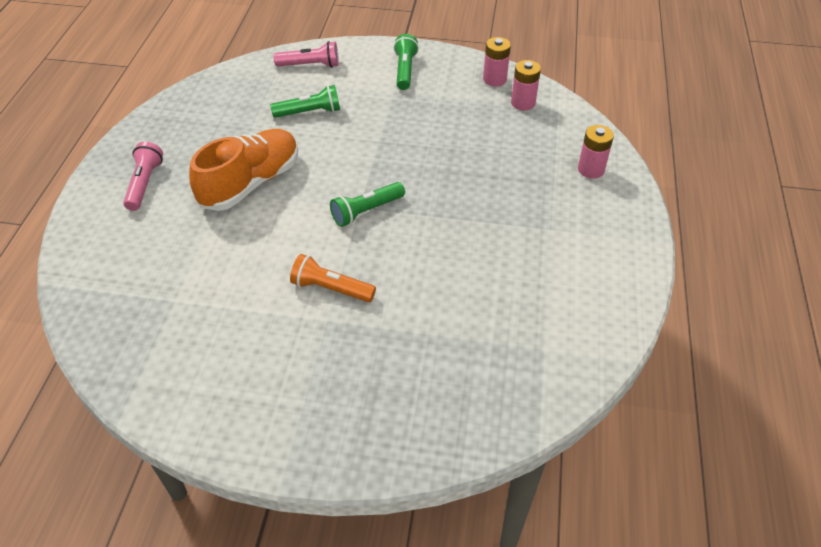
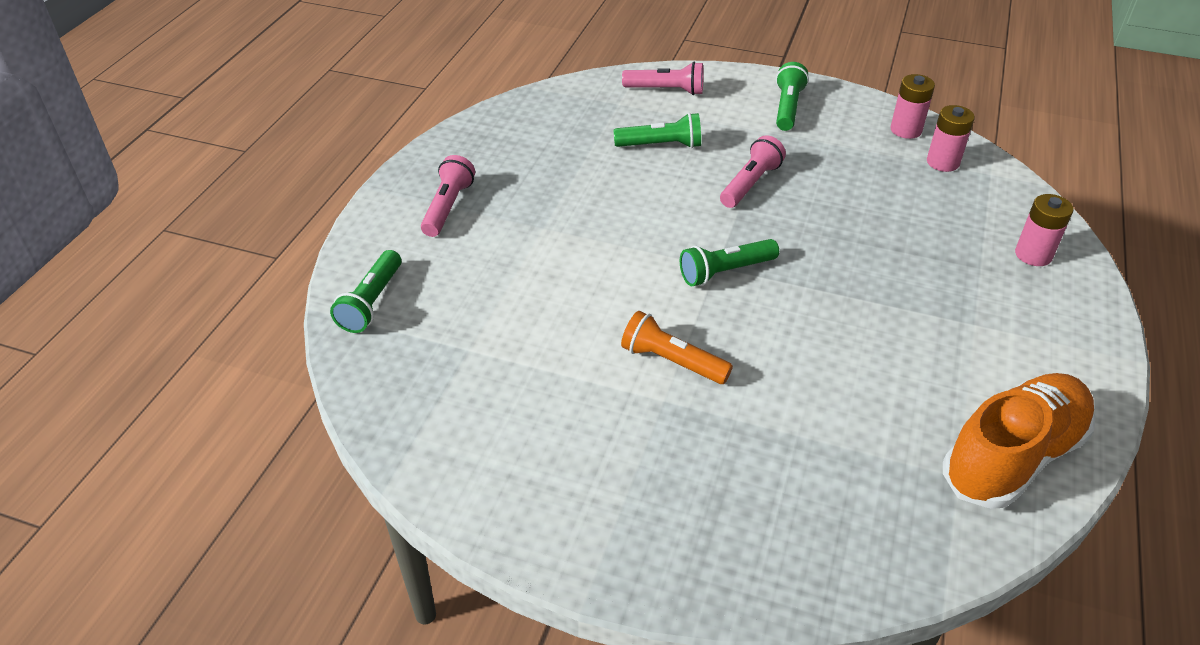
camera: 10 degrees right, 5 degrees down
orange shoe [189,129,298,211] -> orange shoe moved to [943,373,1095,509]
none -> green flashlight [330,250,401,333]
none -> pink flashlight [720,135,786,208]

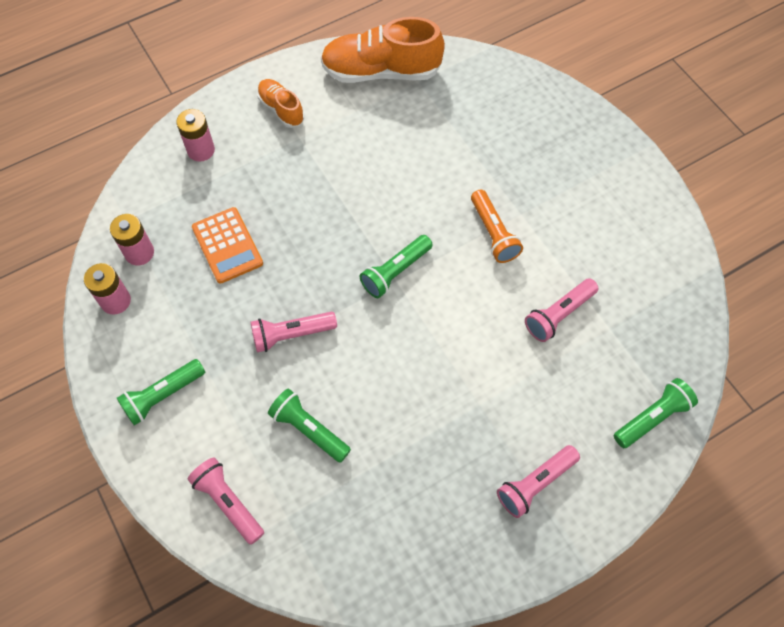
camera: 140 degrees left, 20 degrees up
green flashlight [680,239,779,286] -> green flashlight turned 120 degrees clockwise [360,235,433,298]
none -> orange calculator [192,207,263,284]
none -> orange shoe [257,79,304,128]
none -> pink flashlight [525,278,598,342]

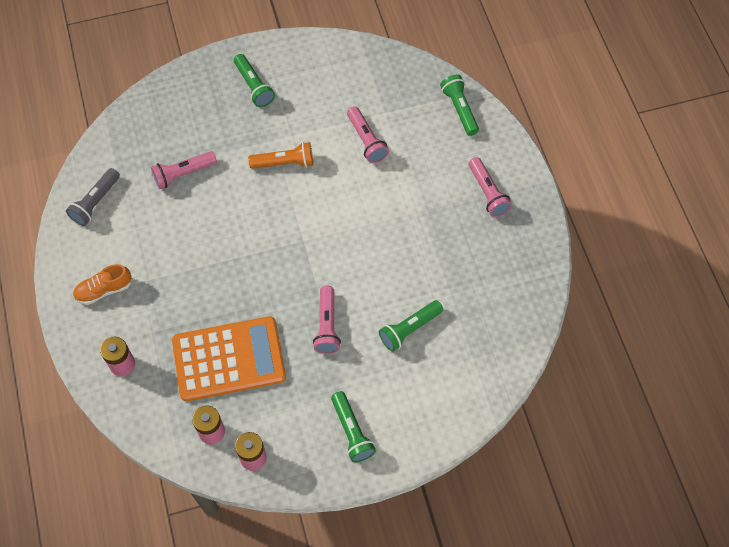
camera: 75 degrees left, 0 degrees up
pink flashlight [188,457,264,545] -> pink flashlight moved to [151,151,217,189]
orange calculator [192,207,263,284] -> orange calculator [172,316,286,401], size x1.65
orange shoe [321,17,445,83] -> grey flashlight [66,168,120,226]
green flashlight [360,235,433,298] -> green flashlight moved to [234,54,275,107]

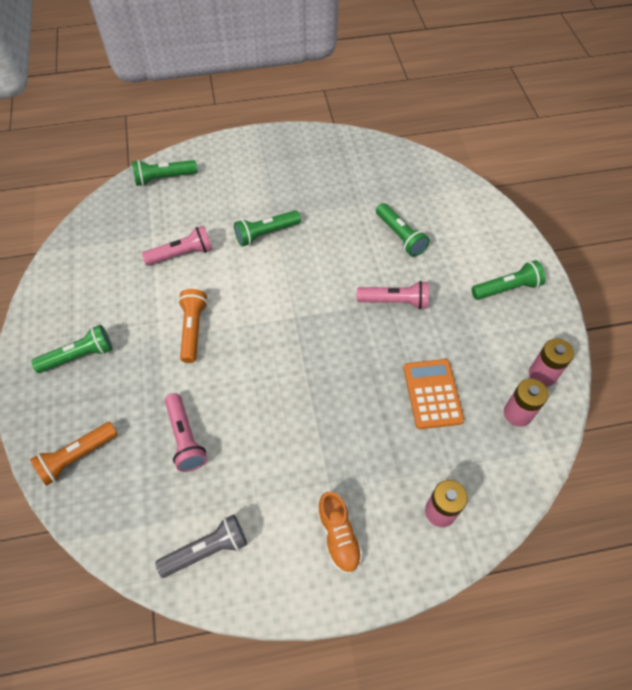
camera: 85 degrees left, 5 degrees down
grey flashlight [66,168,120,226] -> grey flashlight turned 60 degrees counterclockwise [155,514,247,578]
orange calculator [172,316,286,401] -> orange calculator [404,359,464,429], size x0.61
pink flashlight [469,157,512,217] -> none
none -> orange flashlight [30,422,118,486]
none -> green flashlight [234,210,301,247]

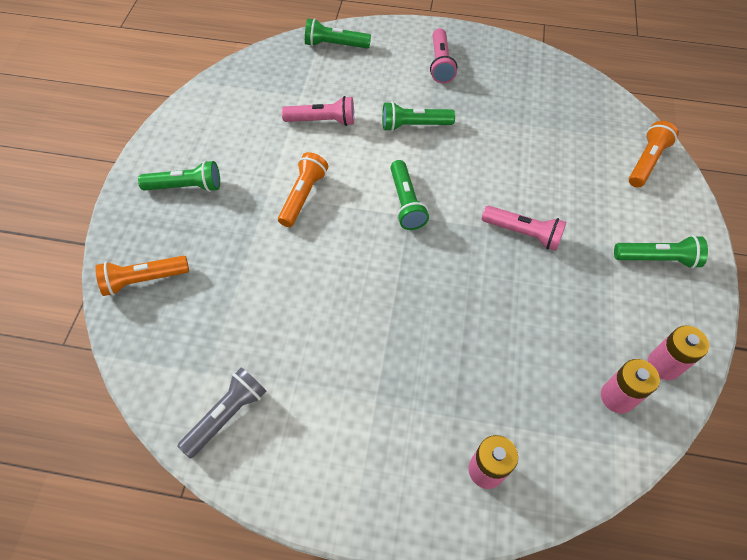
camera: 20 degrees right, 0 degrees up
grey flashlight [155,514,247,578] -> grey flashlight turned 45 degrees counterclockwise [177,367,266,459]
pink flashlight [165,393,207,472] -> pink flashlight moved to [430,28,457,83]
orange shoe [317,492,363,574] -> none
green flashlight [376,203,430,257] -> green flashlight moved to [390,160,429,230]
orange calculator [404,359,464,429] -> none
none -> orange flashlight [629,121,679,187]

